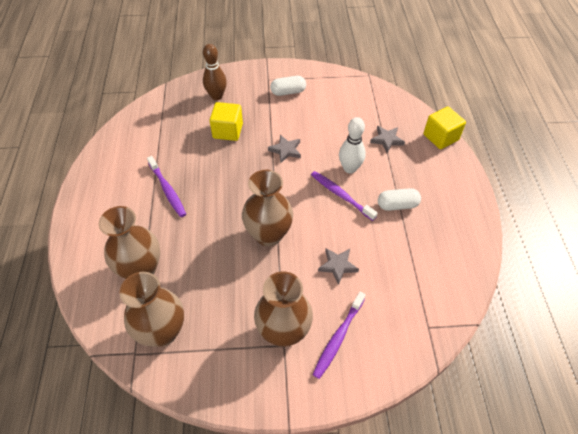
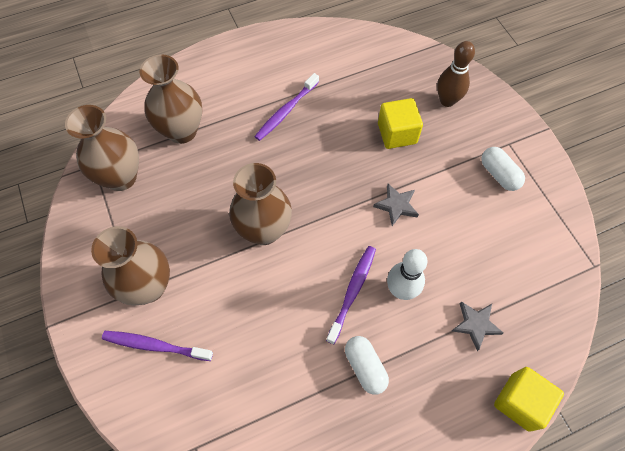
camera: 70 degrees right, 10 degrees up
grey star [318,248,359,285] -> none

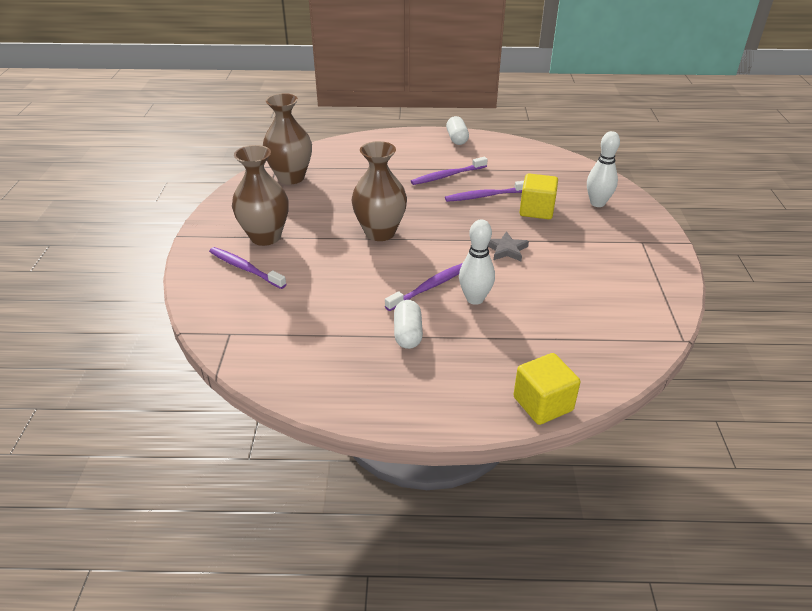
camera: 25 degrees right, 25 degrees down
brown vase [140,54,202,144] -> none
brown bowling pin [437,41,475,107] -> white bowling pin [587,131,620,207]
grey star [452,301,503,351] -> none
white capsule [481,147,525,191] -> white capsule moved to [446,116,469,145]
none -> purple toothbrush [445,181,524,202]

